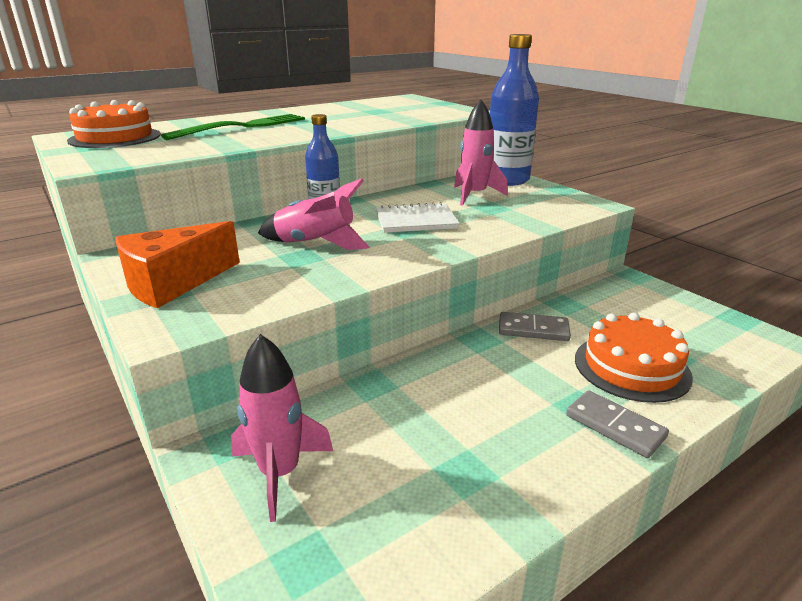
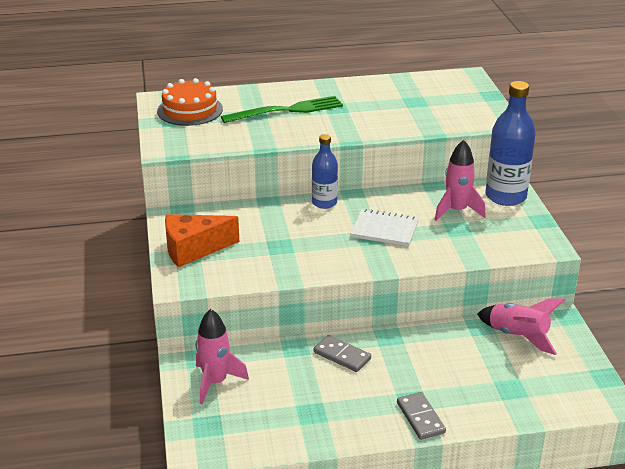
camera: 25 degrees right, 5 degrees up
pink rocket [258,179,370,250] -> pink rocket moved to [477,298,565,355]
grey domino [499,312,571,341] -> grey domino moved to [314,335,371,372]
orange cake [575,312,693,403] -> none

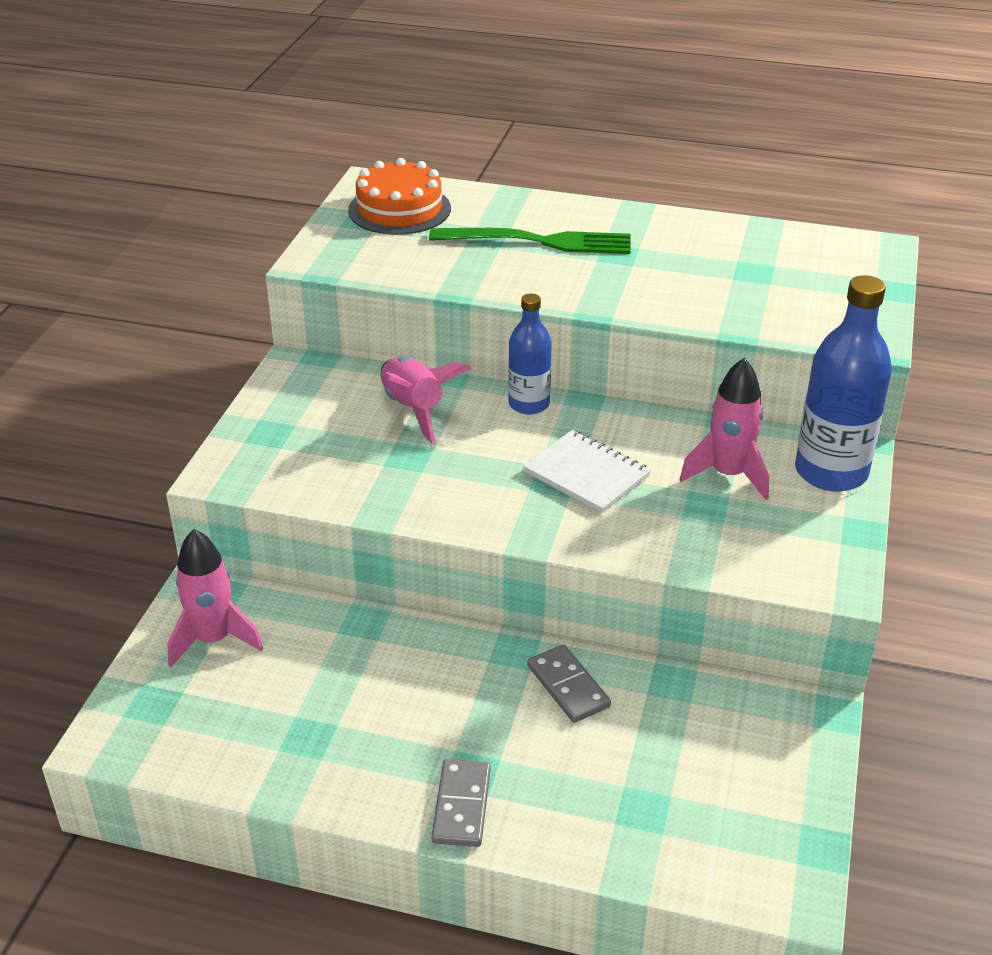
camera: 25 degrees right, 5 degrees up
orange cheese [165,214,239,267] -> none
grey domino [314,335,371,372] -> grey domino moved to [528,645,611,723]
pink rocket [477,298,565,355] -> pink rocket moved to [381,356,472,444]

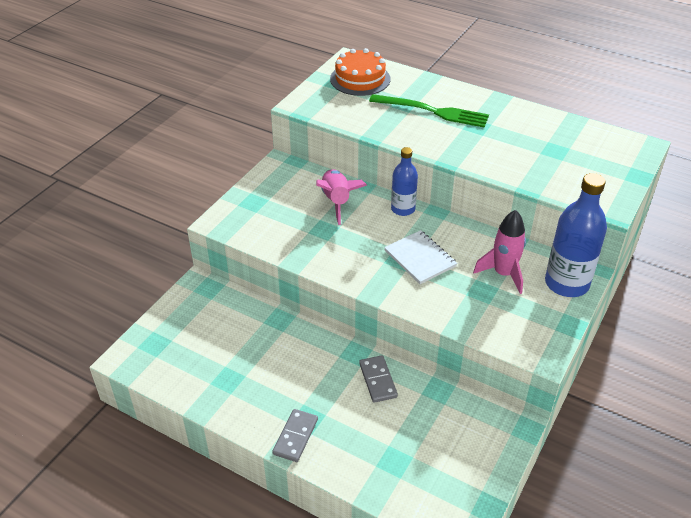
camera: 15 degrees right, 5 degrees up
pink rocket [167,529,263,667] -> none

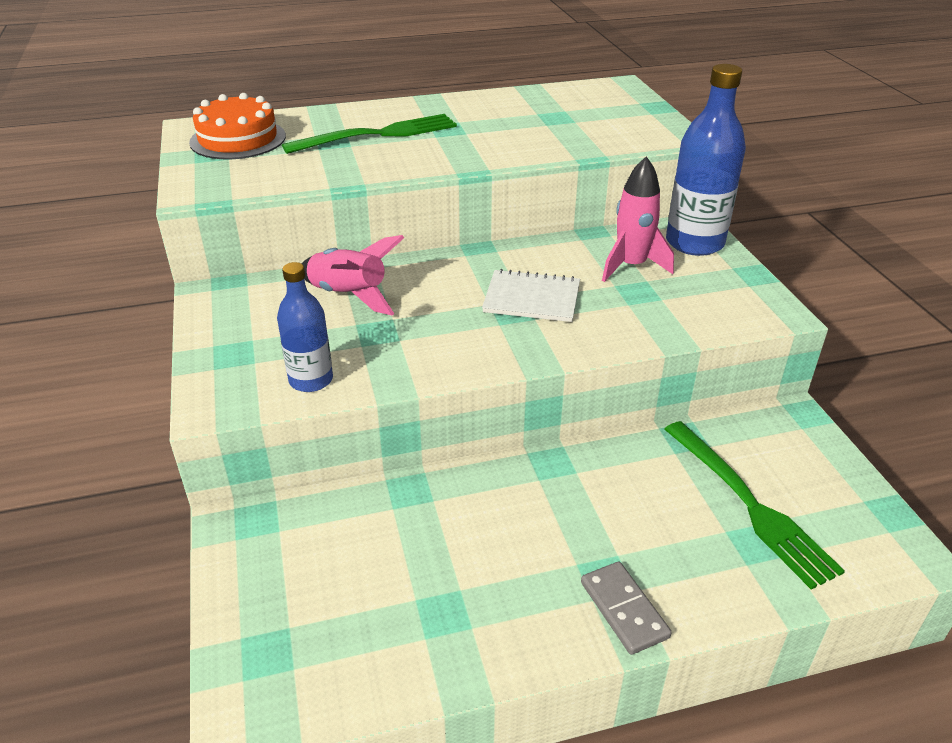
camera: 45 degrees left, 5 degrees down
grey domino [359,355,398,403] -> none
blue bottle [391,147,418,216] -> blue bottle moved to [277,262,333,392]
none -> green fork [664,421,845,590]

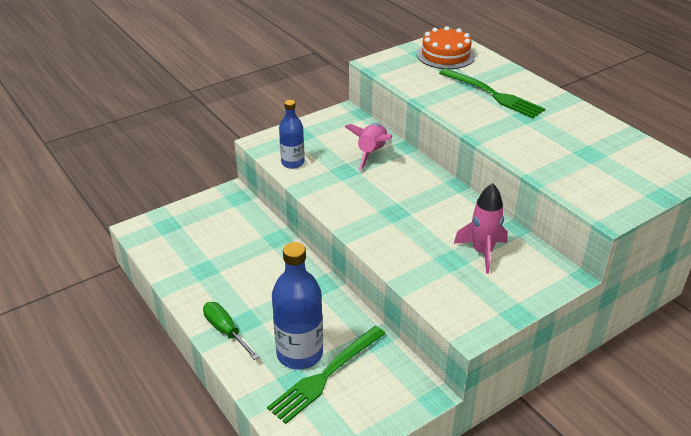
camera: 70 degrees right, 0 degrees up
white notebook [482,269,580,322] -> none
grey domino [581,562,672,655] -> green screwdriver [203,302,259,360]
blue bottle [666,64,746,256] -> blue bottle moved to [272,242,323,369]

